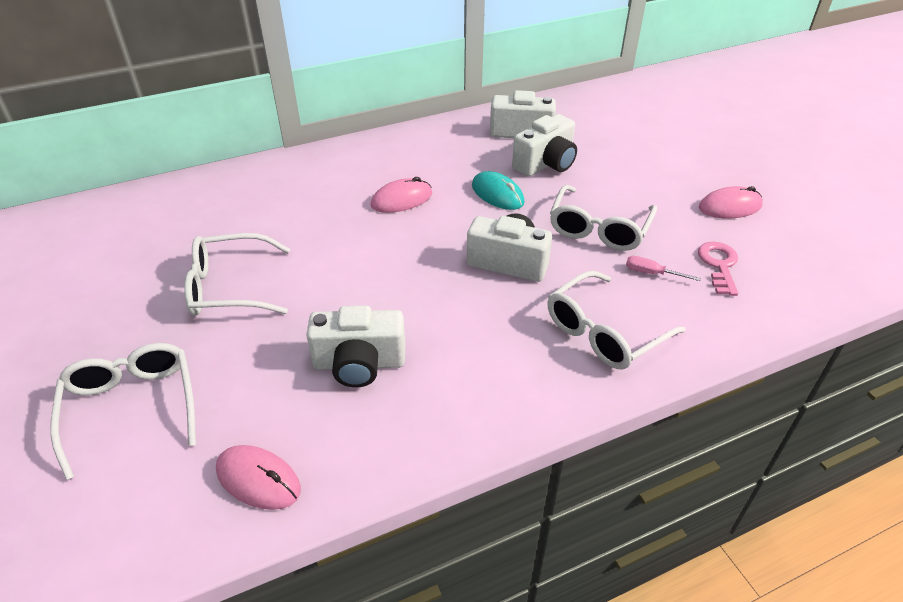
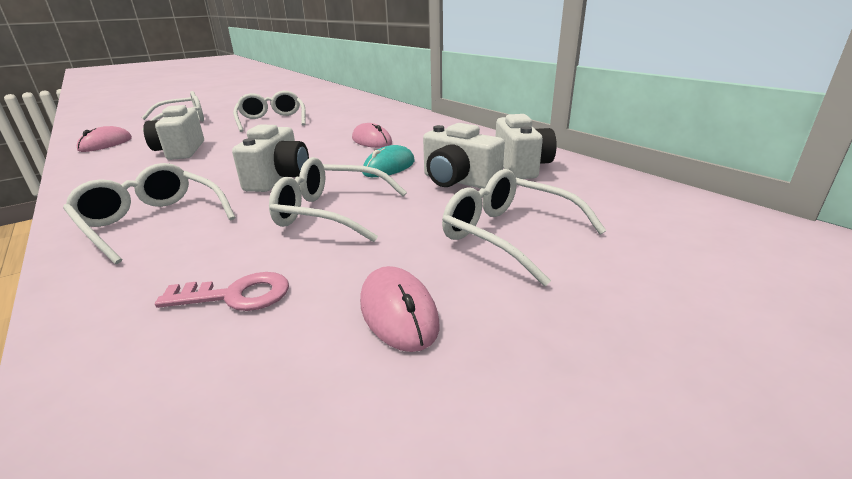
camera: 80 degrees right, 15 degrees down
pink screwdriver [626,256,701,281] -> none
none -> white glasses [442,169,607,286]

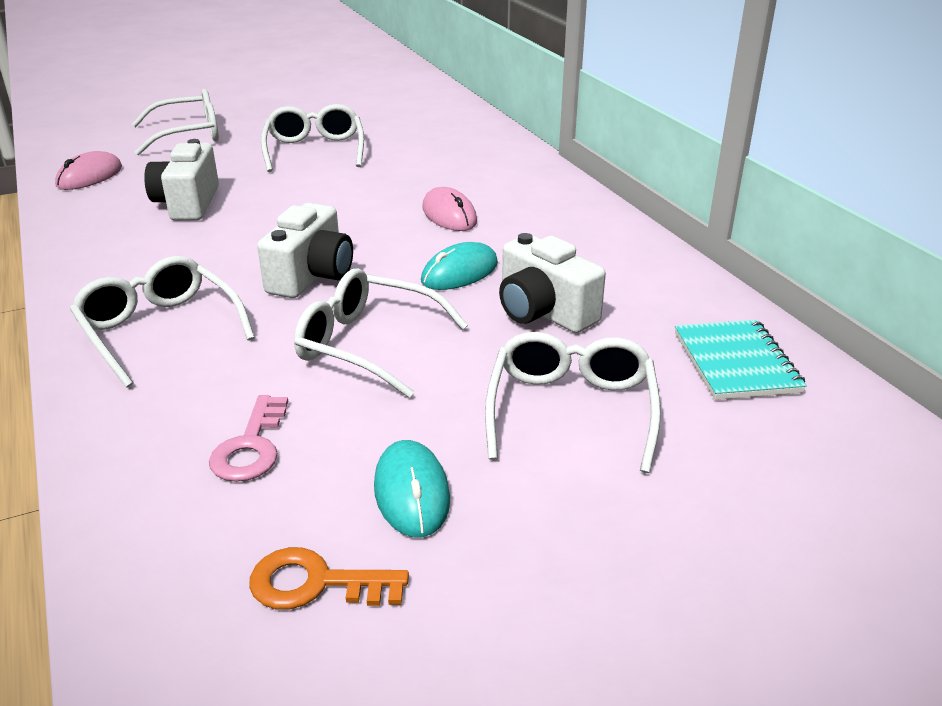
camera: 10 degrees right, 5 degrees up
pink key [155,272,289,311] -> pink key turned 90 degrees clockwise [209,395,288,482]
pink mouse [360,266,440,352] -> turquoise mouse [374,440,450,537]
white glasses [442,169,607,286] -> white glasses turned 45 degrees clockwise [485,332,661,473]
white camera [496,114,557,179] -> none
none -> orange key [249,547,409,610]
none -> turquoise notebook [675,320,807,400]

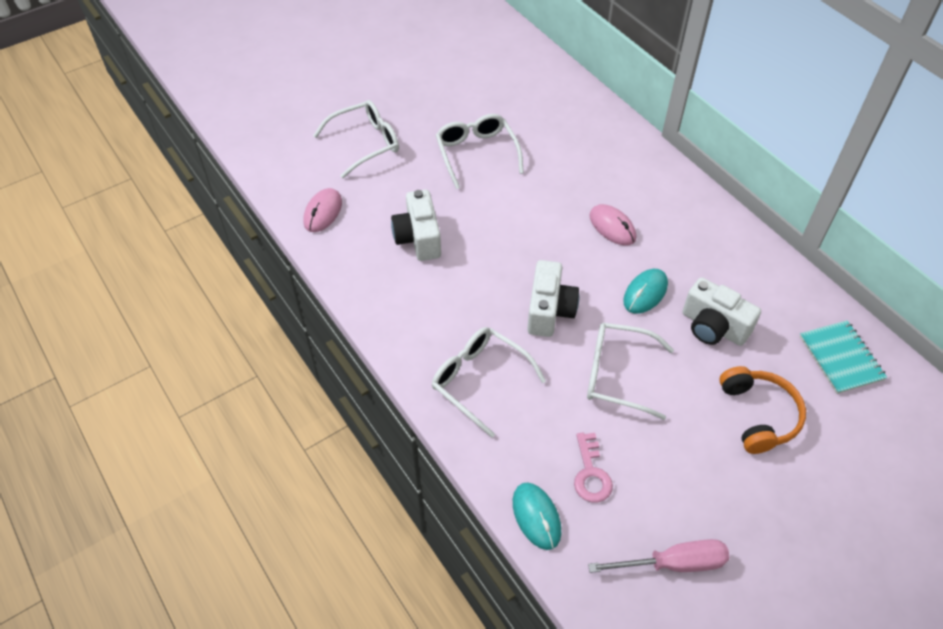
camera: 10 degrees left, 20 degrees up
orange key [249,547,409,610] -> pink screwdriver [588,539,730,573]
turquoise mouse [374,440,450,537] -> turquoise mouse moved to [513,482,561,550]
white glasses [485,332,661,473] -> orange headphones [719,366,806,454]

